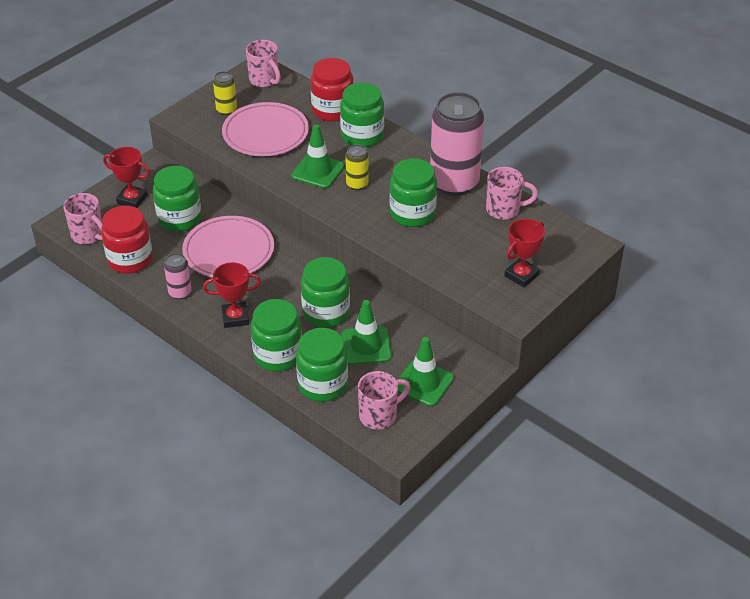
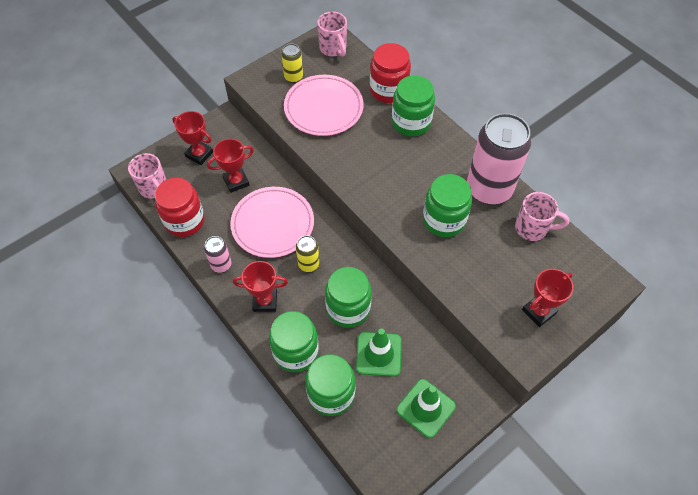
camera: 10 degrees right, 15 degrees up
green jar [153,166,201,232] -> red trophy [207,139,254,193]
green traffic cone [291,124,344,189] -> none
yellow can [345,144,369,190] -> yellow can moved to [296,235,319,272]
pink mug [358,371,410,429] -> none

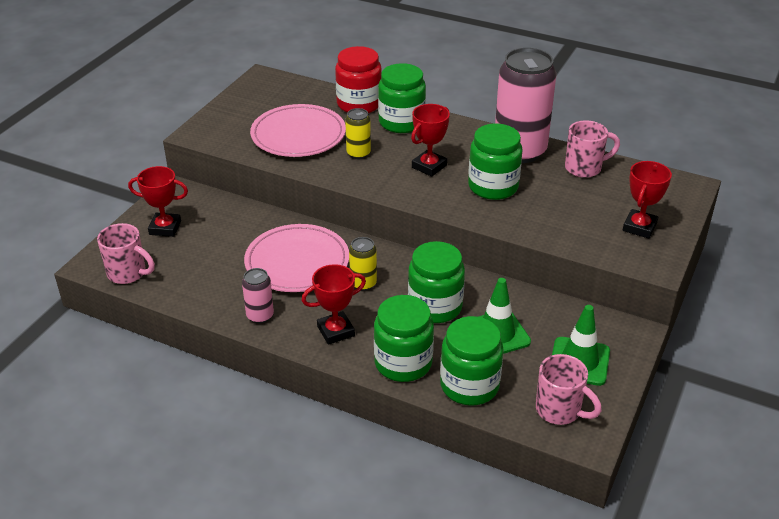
camera: 25 degrees left, 20 degrees down
red jar [155,178,205,237] -> none
red trophy [207,139,254,193] -> red trophy moved to [411,104,450,177]
yellow can [281,44,303,83] -> yellow can moved to [345,108,371,159]
pink mug [317,12,347,57] -> pink mug moved to [536,354,602,425]

